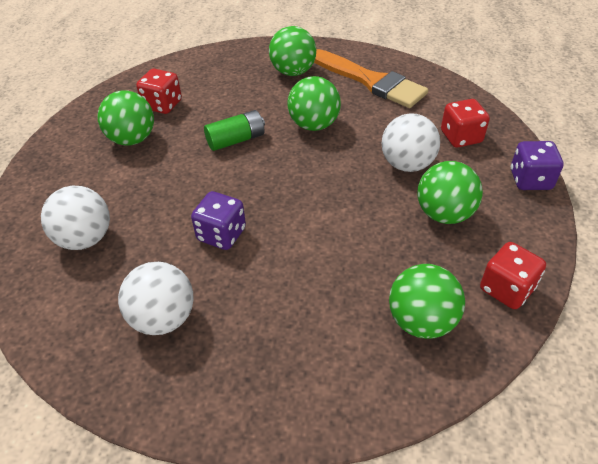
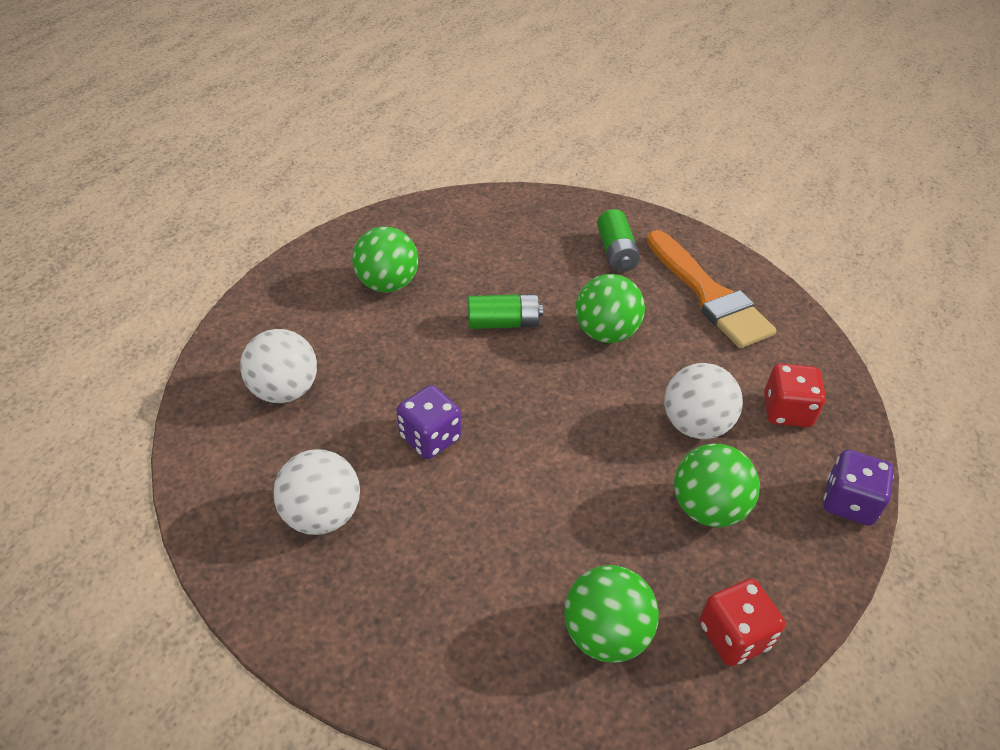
camera: 20 degrees right, 0 degrees up
red dice [136,69,182,114] -> none
green ball [269,26,316,76] -> green battery [597,209,640,272]

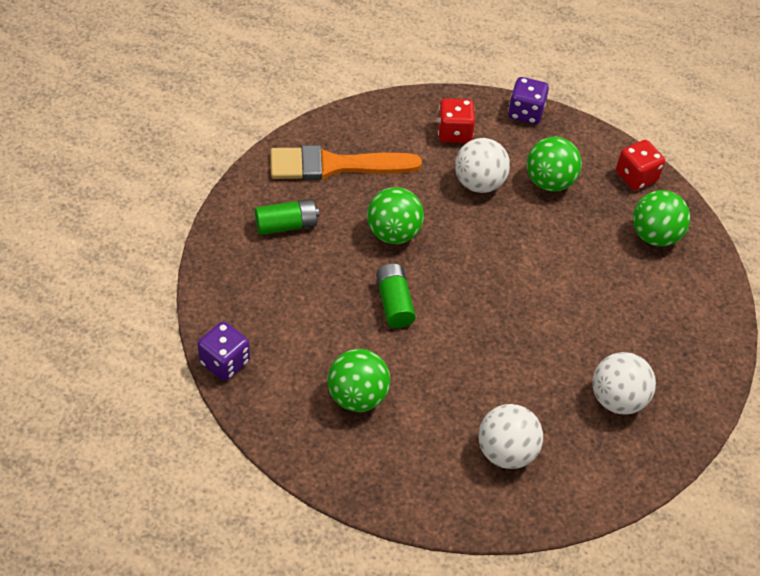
camera: 100 degrees left, 5 degrees up
purple dice [396,385,461,459] -> purple dice moved to [197,321,250,381]
orange brush [647,230,776,348] -> orange brush turned 150 degrees counterclockwise [271,145,422,180]

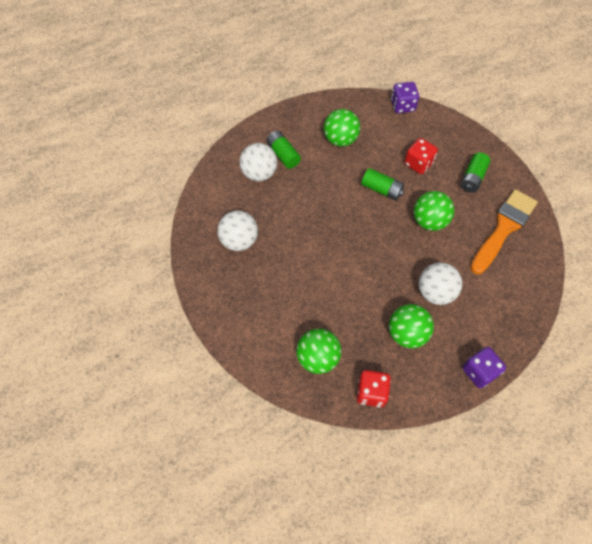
camera: 135 degrees right, 10 degrees up
red dice [437,98,475,143] -> red dice moved to [404,138,438,174]
none -> green battery [266,131,301,169]

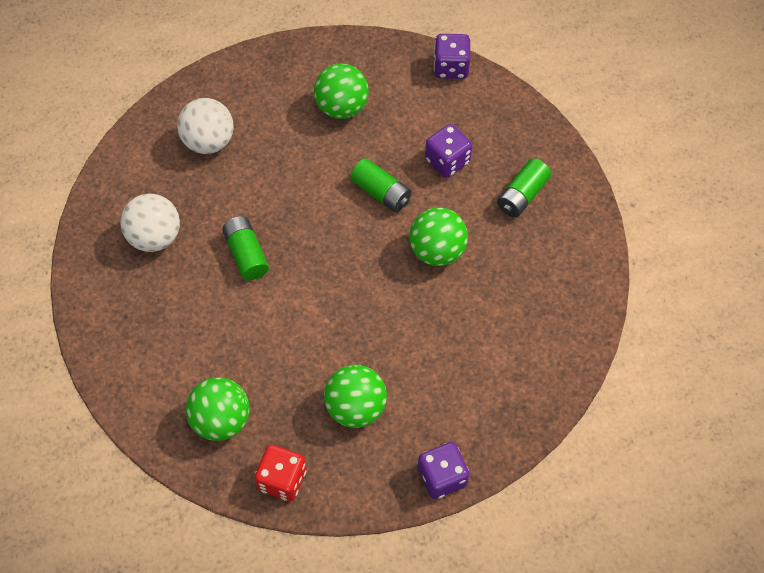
camera: 10 degrees right, 0 degrees up
green battery [266,131,301,169] -> green battery moved to [222,216,269,280]
red dice [404,138,438,174] -> purple dice [425,124,472,178]
white ball [419,262,462,305] -> none
orange brush [470,189,538,274] -> none

